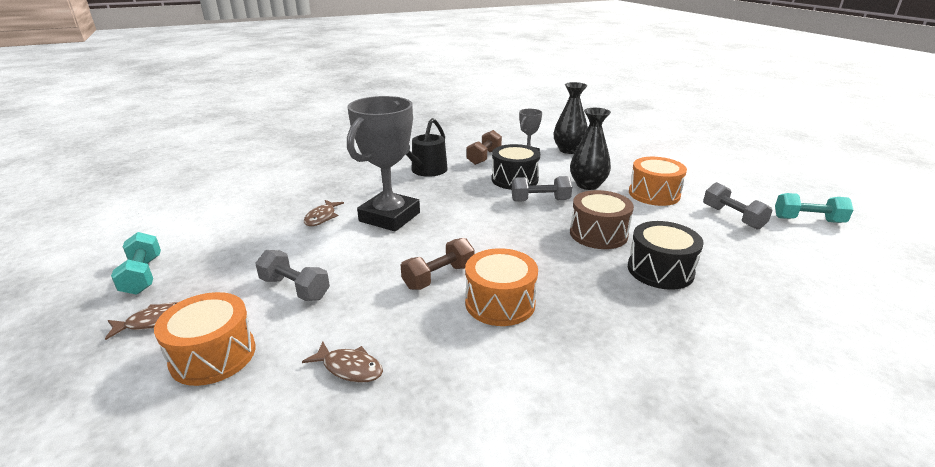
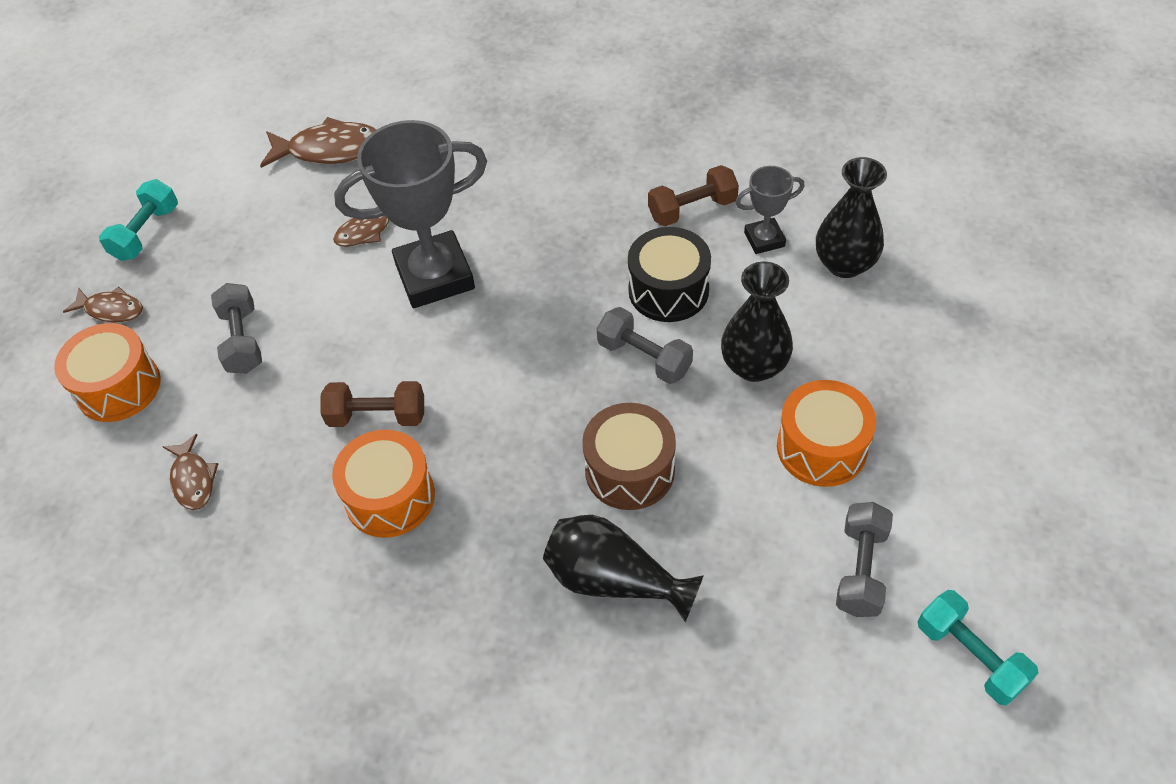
camera: 45 degrees right, 25 degrees up
black watering can [405,118,448,177] -> none
black drum [628,221,704,290] -> black vase [543,515,704,622]
none -> brown fish [260,117,377,168]

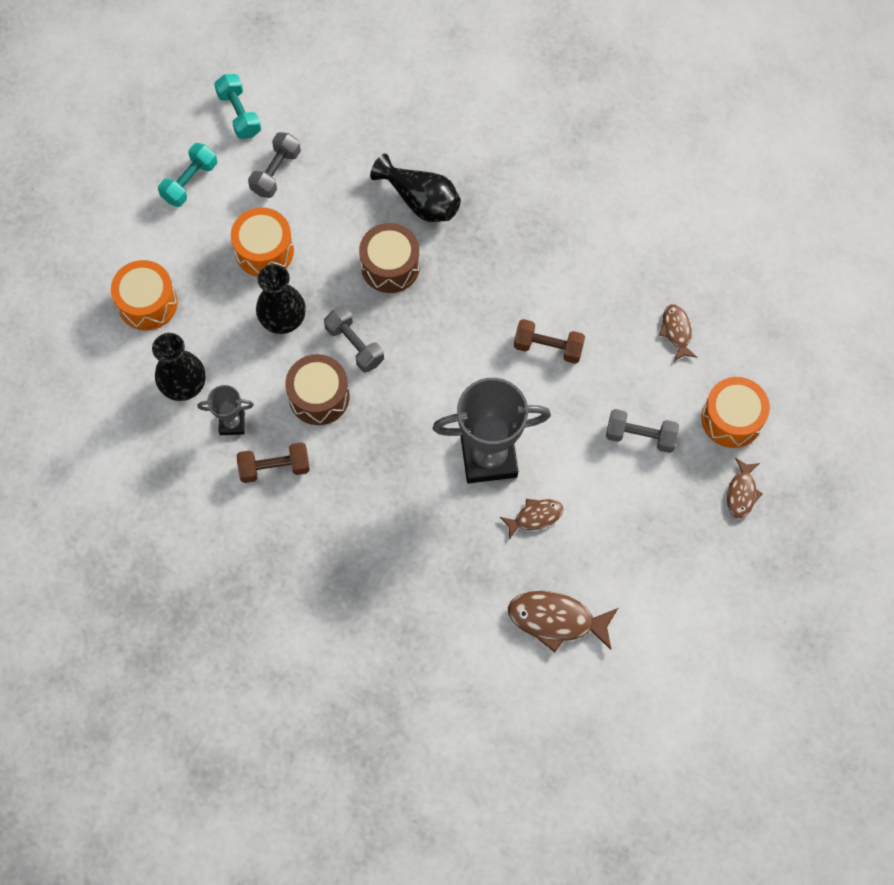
camera: 170 degrees left, 15 degrees up
brown fish [63,286,143,323] -> brown fish turned 105 degrees counterclockwise [727,458,763,518]
turquoise dumbbell [99,179,178,261] -> turquoise dumbbell moved to [158,143,217,207]
grey dumbbell [211,283,262,374] -> grey dumbbell turned 75 degrees counterclockwise [606,409,679,453]
orange drum [332,430,435,538] -> orange drum moved to [111,260,178,330]
black drum [628,227,711,322] -> brown drum [285,354,350,425]

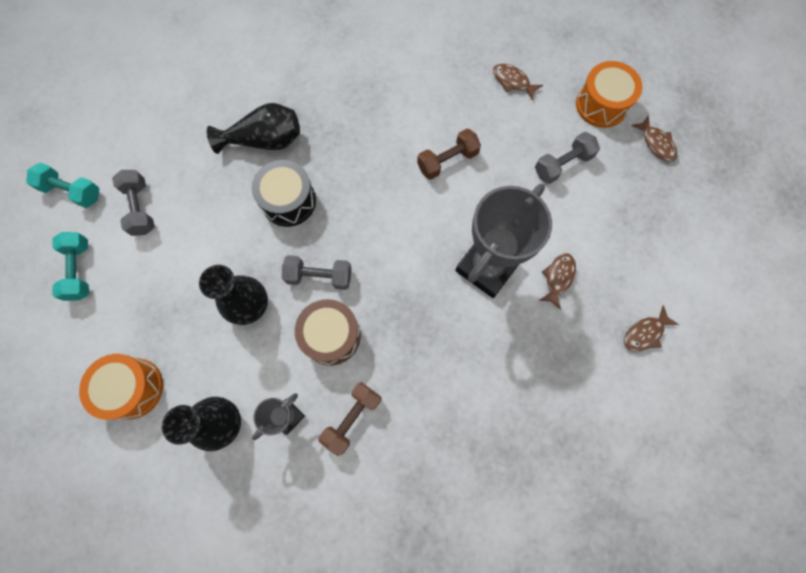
camera: 45 degrees left, 5 degrees up
orange drum [231,207,294,277] -> none
brown drum [359,223,420,293] -> black drum [252,160,316,227]
brown fish [508,591,618,653] -> brown fish [624,305,679,351], size x0.59

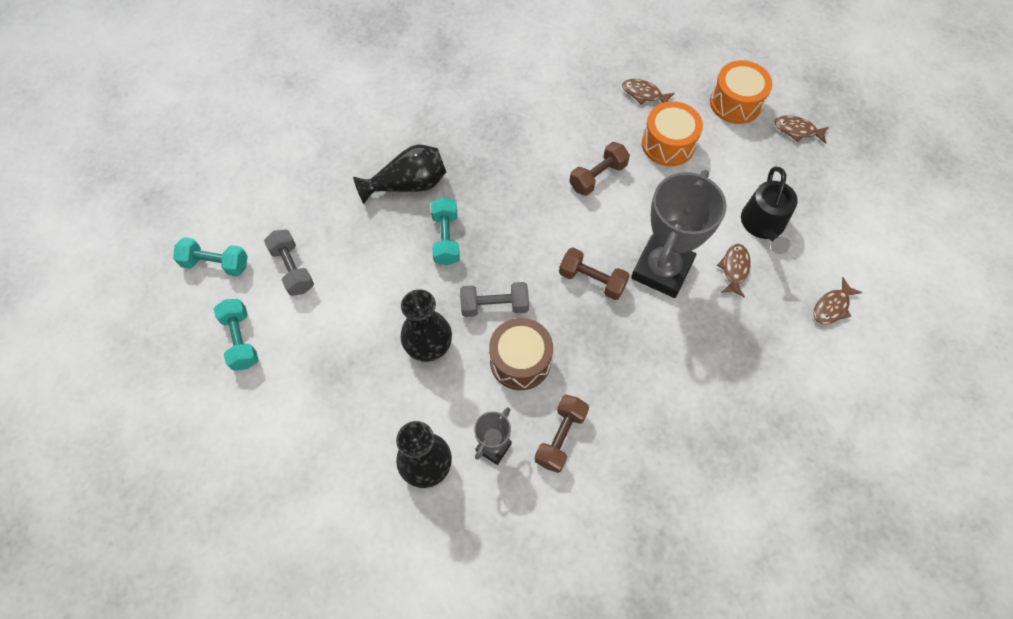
camera: 10 degrees left, 10 degrees down
orange drum [79,354,163,420] -> orange drum moved to [642,101,703,166]
black drum [252,160,316,227] -> turquoise dumbbell [431,197,460,265]
grey dumbbell [535,132,600,184] -> none
brown fish [631,115,678,162] -> brown fish turned 150 degrees clockwise [775,115,829,144]
none -> brown dumbbell [559,248,630,300]
none -> black watering can [741,167,798,254]

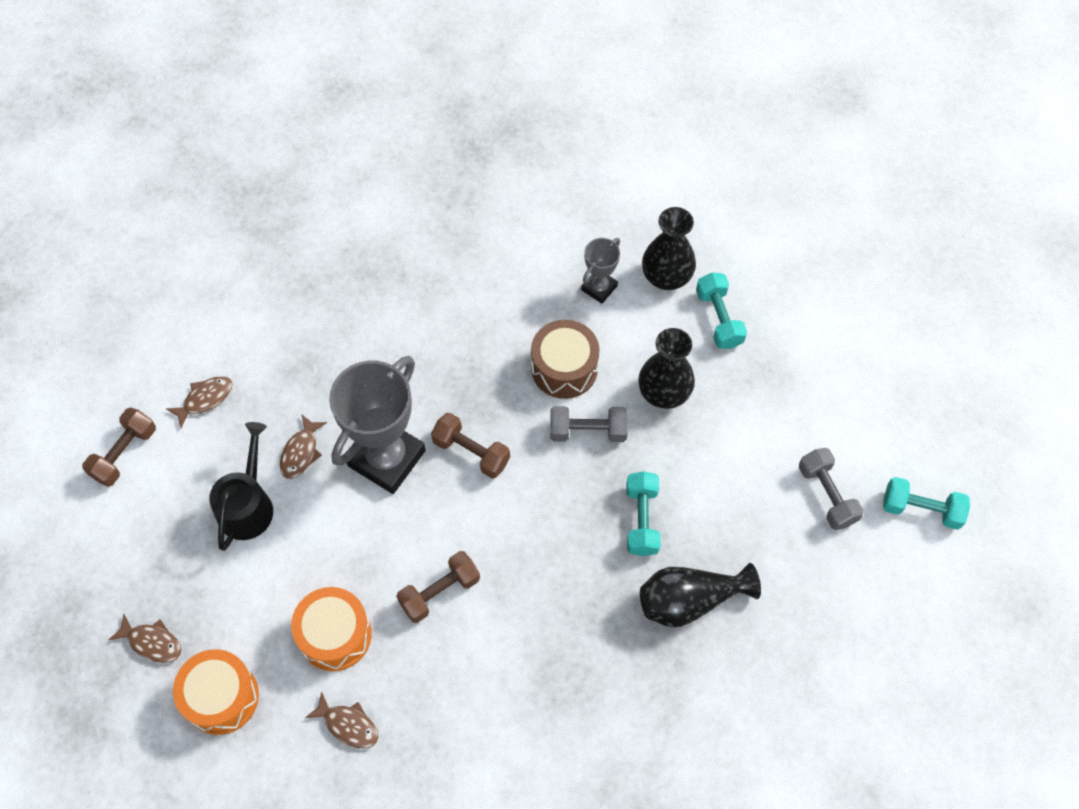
camera: 175 degrees left, 0 degrees up
turquoise dumbbell [214,299,258,371] -> turquoise dumbbell moved to [696,272,747,349]
brown dumbbell [535,395,589,473] -> brown dumbbell moved to [82,407,156,487]

